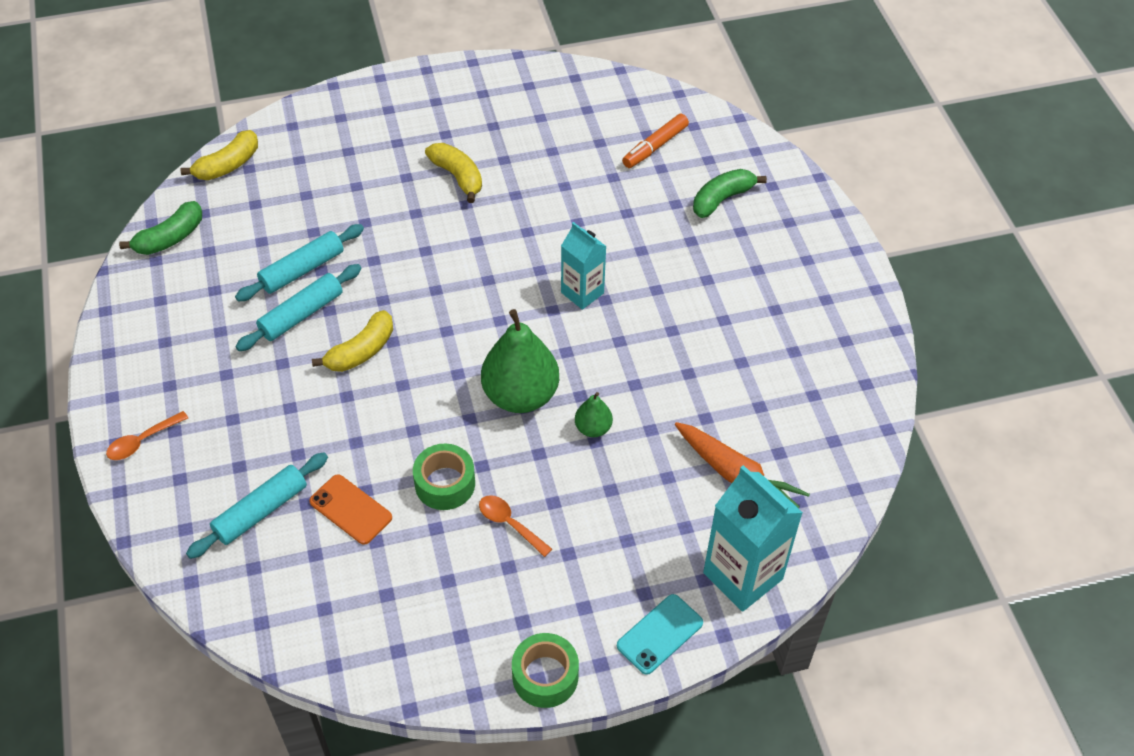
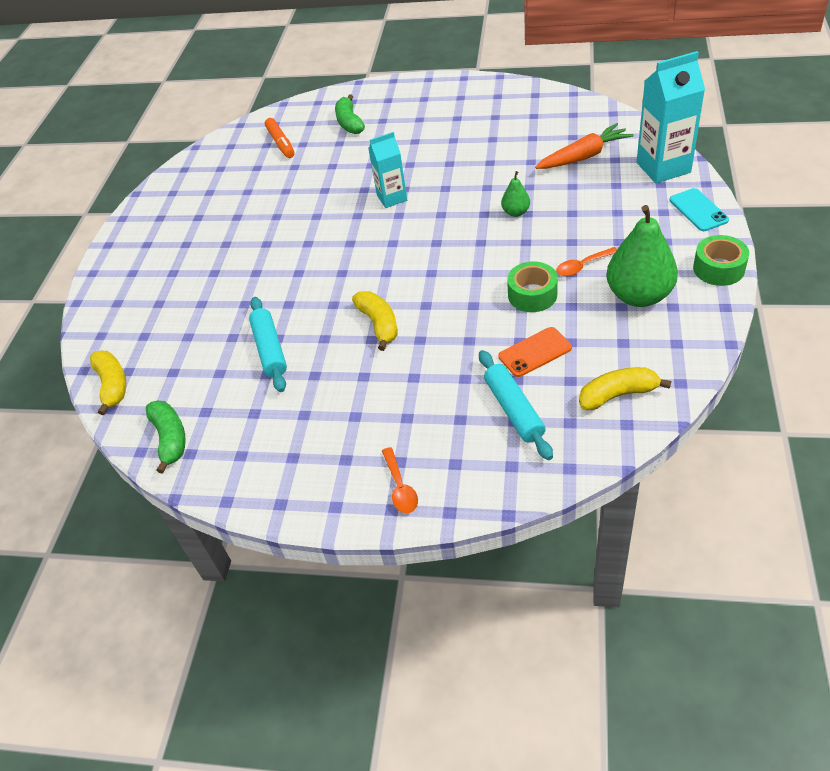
camera: 60 degrees left, 5 degrees down
turquoise rolling pin [235,264,362,351] -> none
yellow banana [425,143,482,203] -> yellow banana moved to [579,367,671,410]
green pear [481,309,559,413] -> green pear moved to [606,205,678,307]

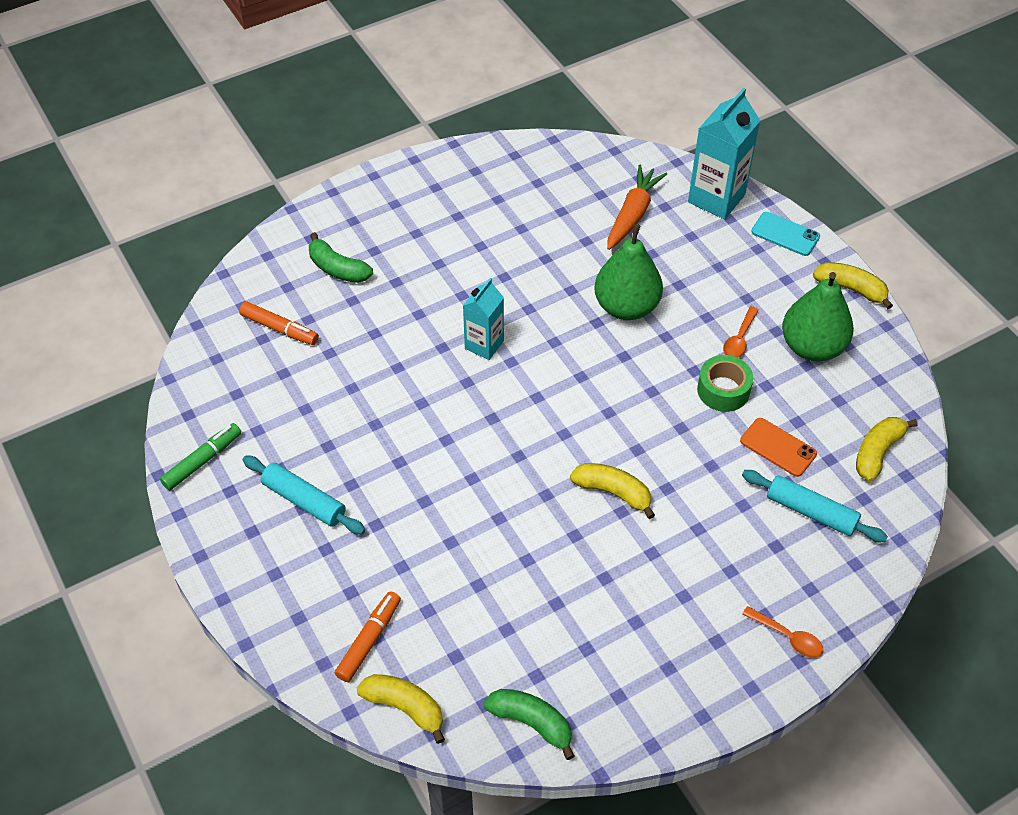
camera: 45 degrees left, 5 degrees up
turquoise rolling pin [249,297,287,392] -> turquoise rolling pin moved to [243,456,365,535]
orange phone [498,327,572,377] -> orange phone turned 75 degrees counterclockwise [740,418,817,477]
green pear [501,171,530,217] -> green pear [594,224,663,320], size x2.08
green tape [693,235,749,286] -> yellow banana [813,262,893,310]
none -> green marker [160,423,241,491]
none -> orange marker [335,591,401,682]

